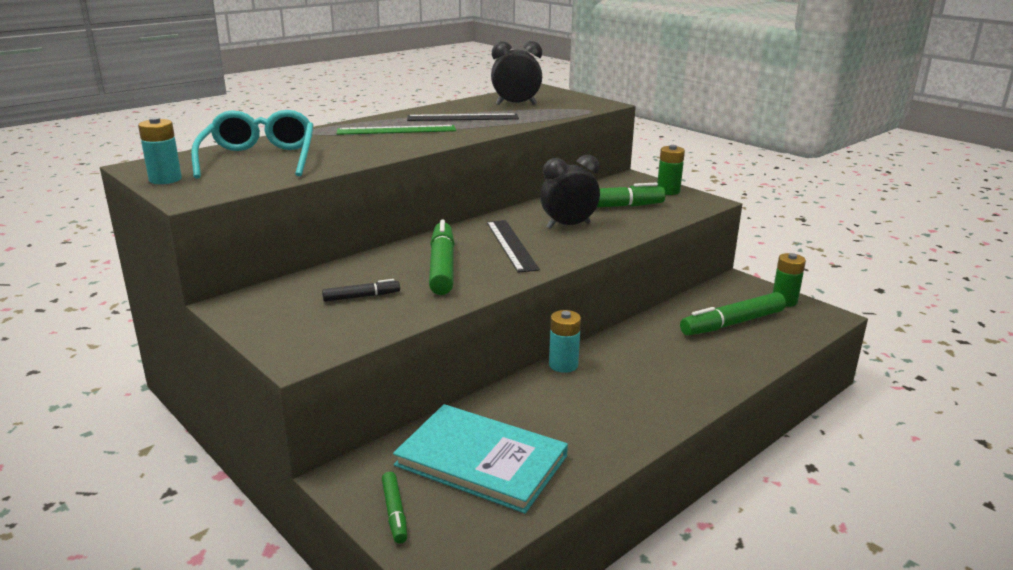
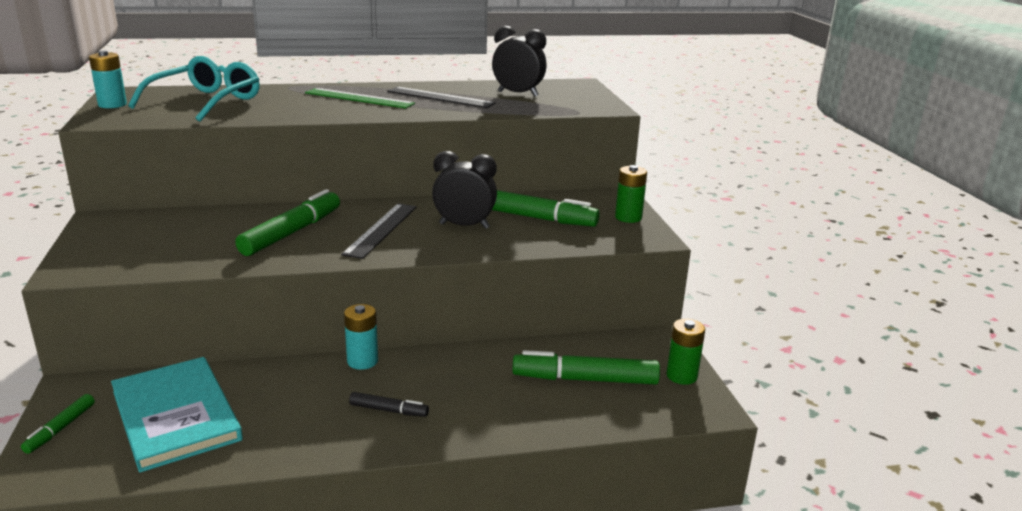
camera: 30 degrees right, 0 degrees up
black marker [322,279,400,302] -> black marker moved to [349,392,429,417]

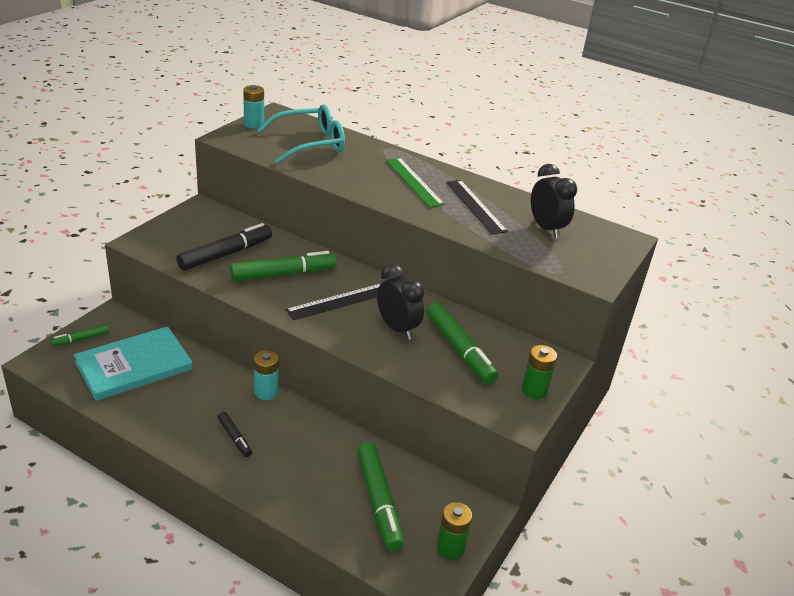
camera: 40 degrees right, 10 degrees up
turquoise book [111,357,243,473] -> turquoise book turned 45 degrees clockwise [74,326,193,401]
green marker [512,350,660,384] -> green marker turned 150 degrees counterclockwise [357,442,404,552]
none -> black marker [176,223,272,271]

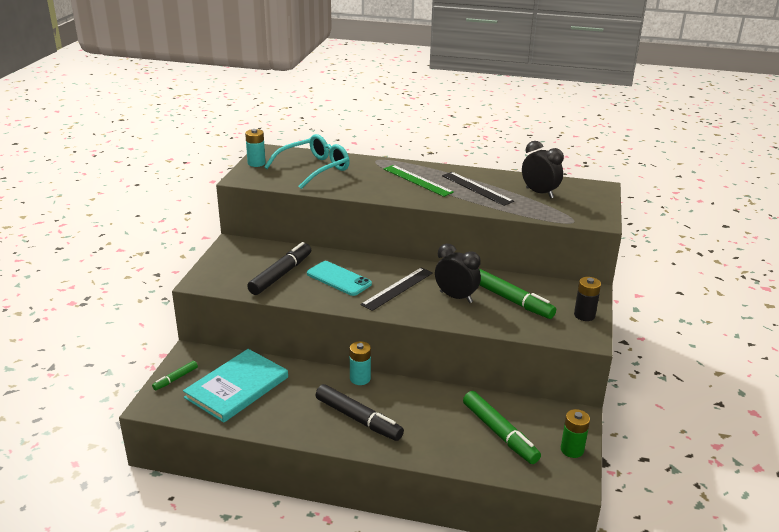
camera: 15 degrees left, 5 degrees down
black marker [218,412,252,457] -> black marker [316,384,404,441], size x1.93
green marker [230,251,337,281] -> turquoise phone [307,261,372,296]
green battery [522,345,557,399] -> black battery [574,277,601,321]

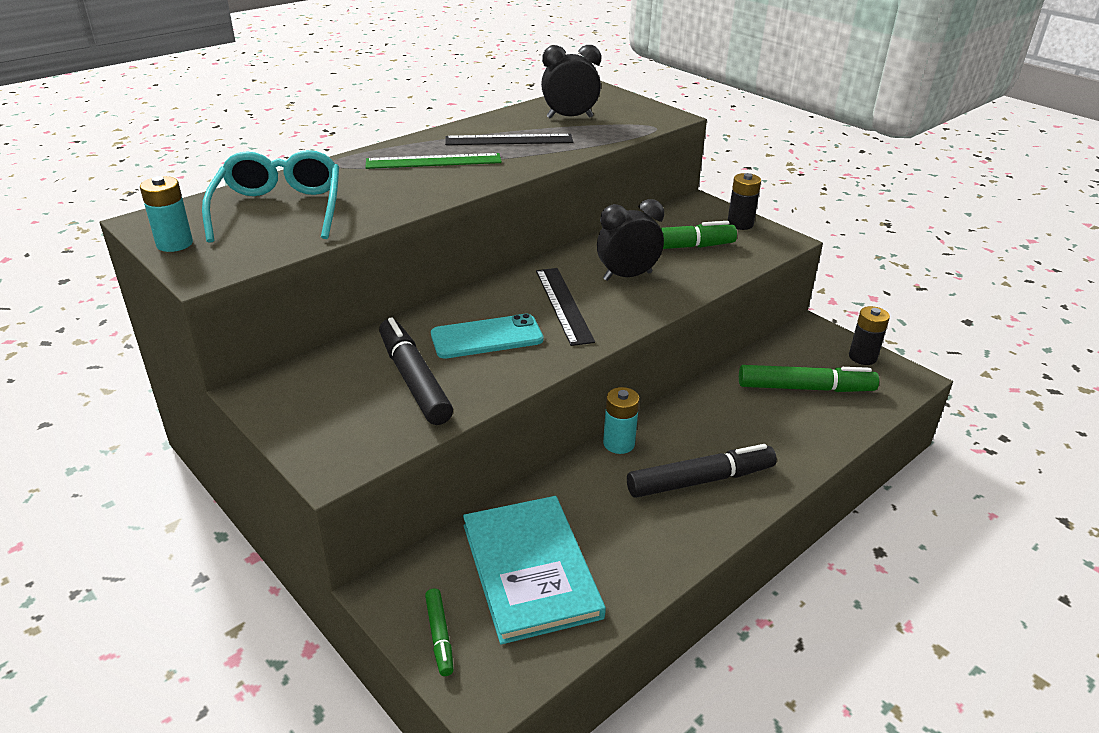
camera: 55 degrees left, 5 degrees up
green battery [561,409,590,458] -> black battery [849,306,890,365]

